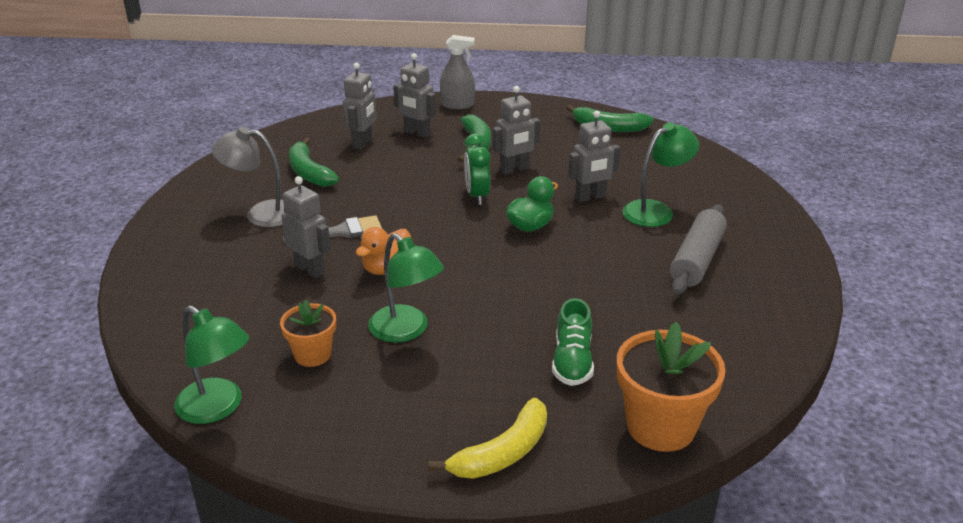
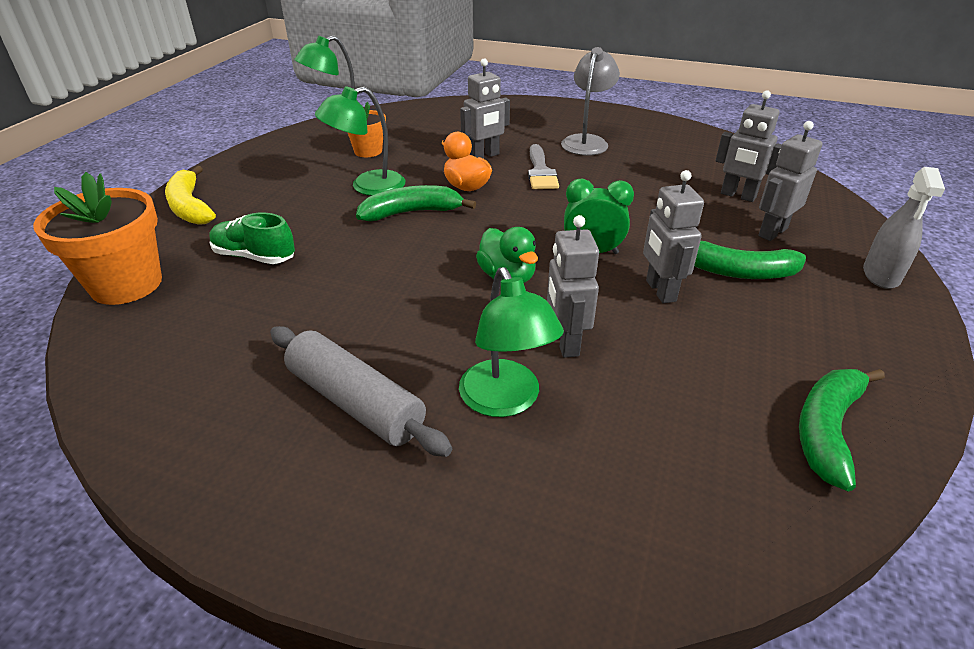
camera: 105 degrees right, 5 degrees up
green banana [289,138,339,187] -> green banana moved to [356,185,476,221]

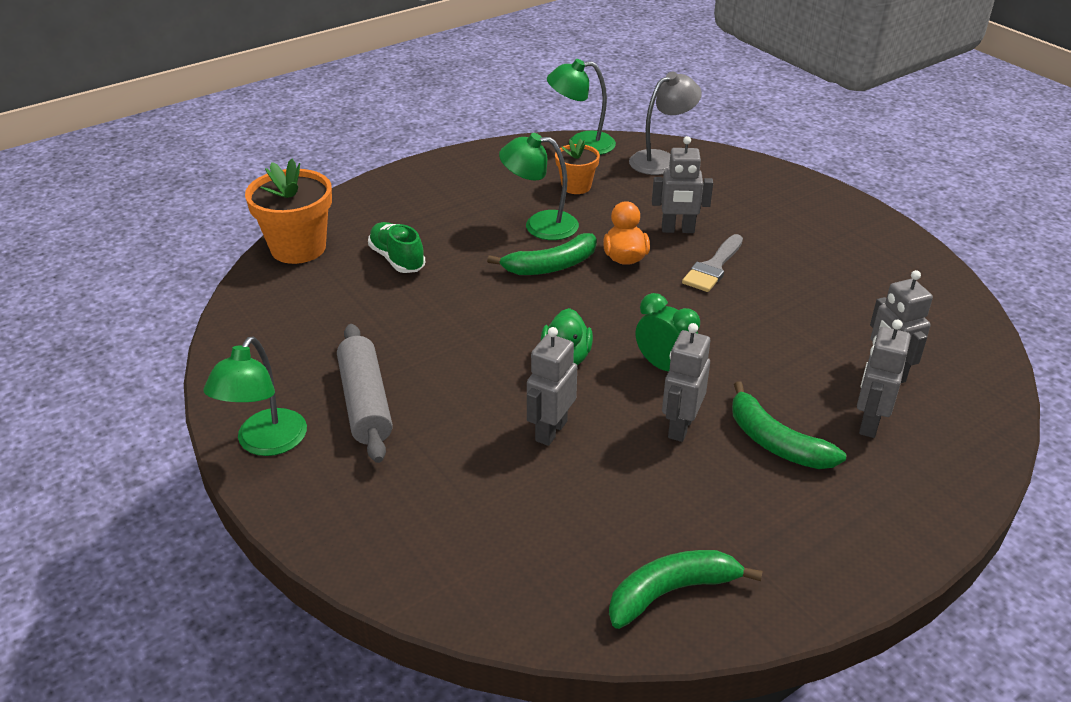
camera: 35 degrees right, 0 degrees up
yellow banana [165,166,216,225] -> none
green banana [356,185,476,221] -> green banana turned 135 degrees clockwise [487,233,597,275]
green lamp [459,267,564,417] -> green lamp moved to [203,336,307,456]
grey lamp [561,47,620,156] -> grey lamp moved to [629,72,702,175]
grey robot [758,121,823,241] -> grey robot turned 60 degrees counterclockwise [857,319,911,438]
grey spray bottle [863,167,945,289] -> none

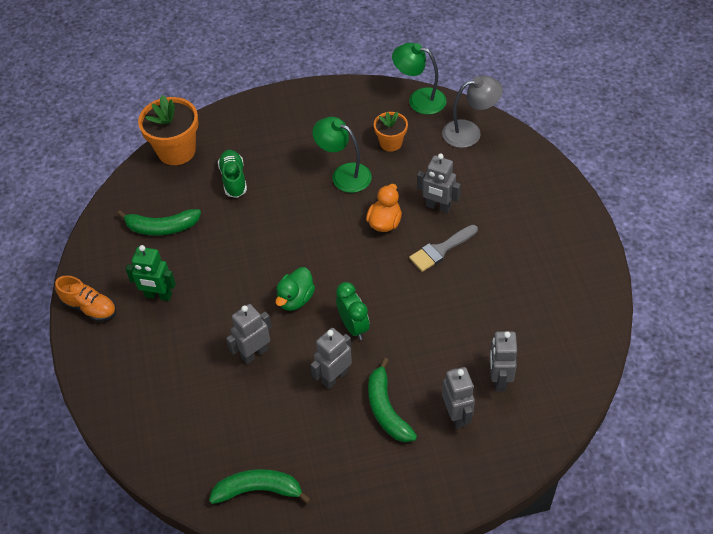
camera: 25 degrees right, 15 degrees up
green lamp [203,336,307,456] -> orange shoe [55,275,116,322]
grey rolling pin [337,324,393,463] -> green robot [126,245,176,301]
green banana [487,233,597,275] -> green banana moved to [117,209,201,236]
grey robot [857,319,911,438] -> grey robot turned 120 degrees clockwise [442,367,475,429]

